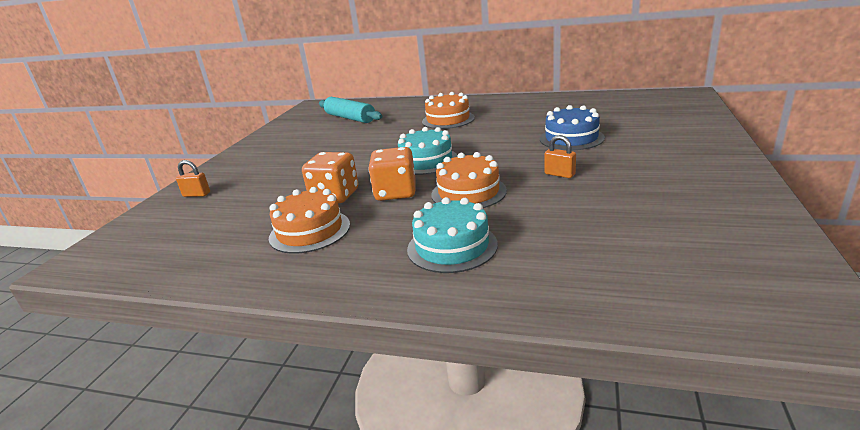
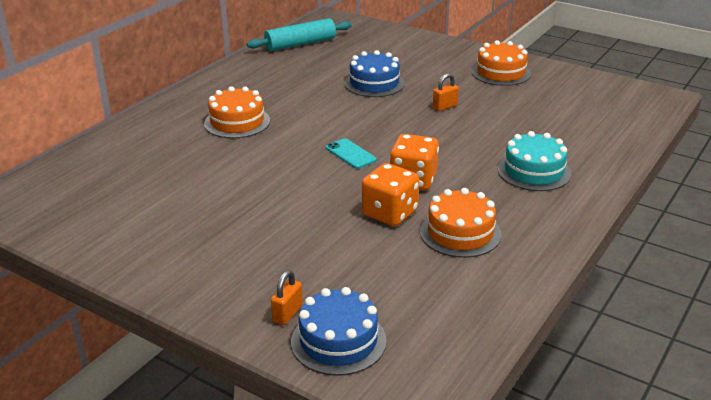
camera: 75 degrees left, 5 degrees up
turquoise rolling pin [319,97,382,123] -> turquoise rolling pin moved to [247,18,352,51]
turquoise cake [398,127,457,175] -> turquoise phone [326,138,377,169]
orange cake [431,152,507,208] -> orange cake moved to [471,40,531,86]
none -> blue cake [291,287,387,376]

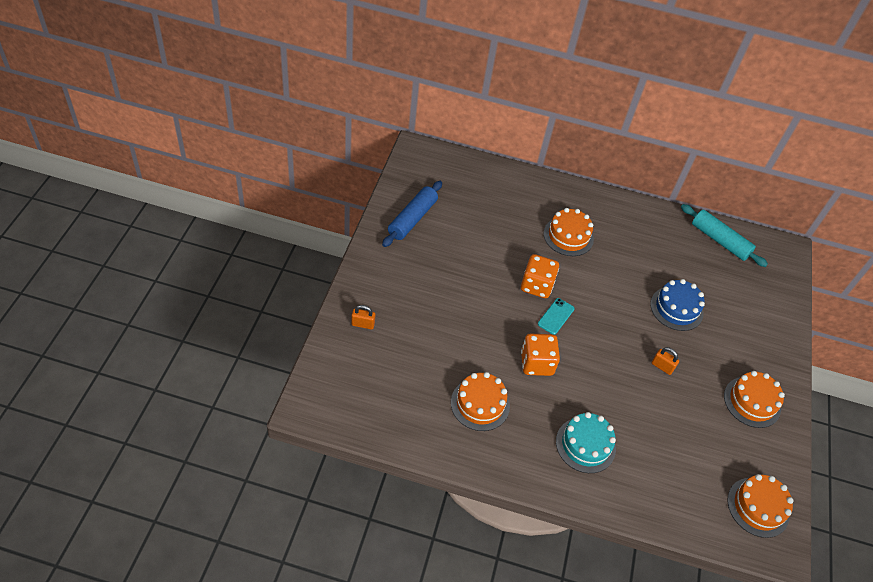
camera: 65 degrees right, 20 degrees up
blue cake [291,287,387,376] -> none
orange dice [362,163,419,226] -> orange dice moved to [521,254,559,298]
none -> blue rolling pin [382,181,442,247]
none -> orange cake [728,474,794,538]

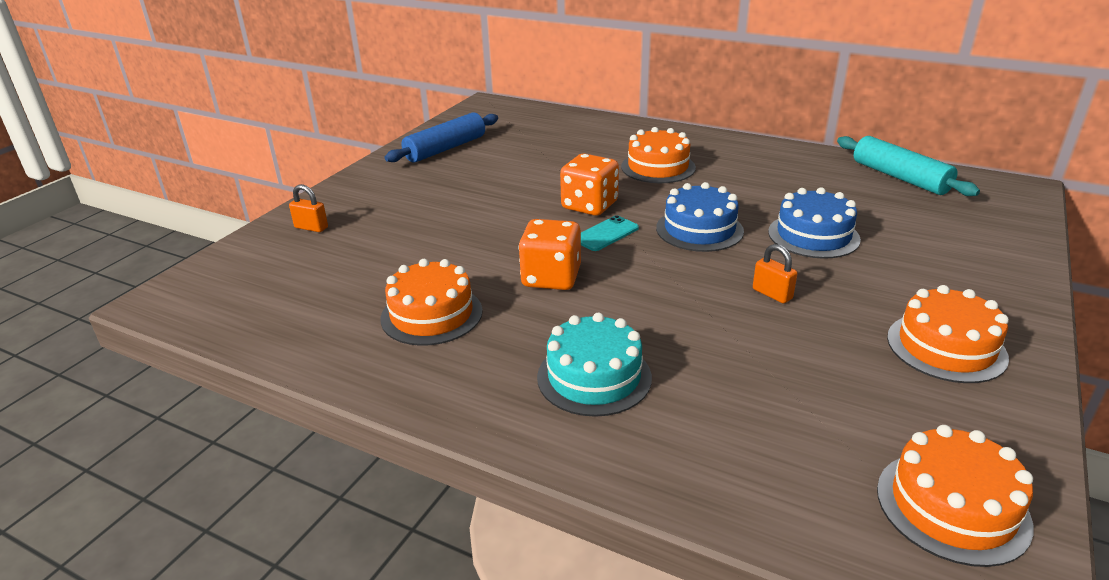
camera: 20 degrees right, 20 degrees down
none -> blue cake [656,182,744,252]

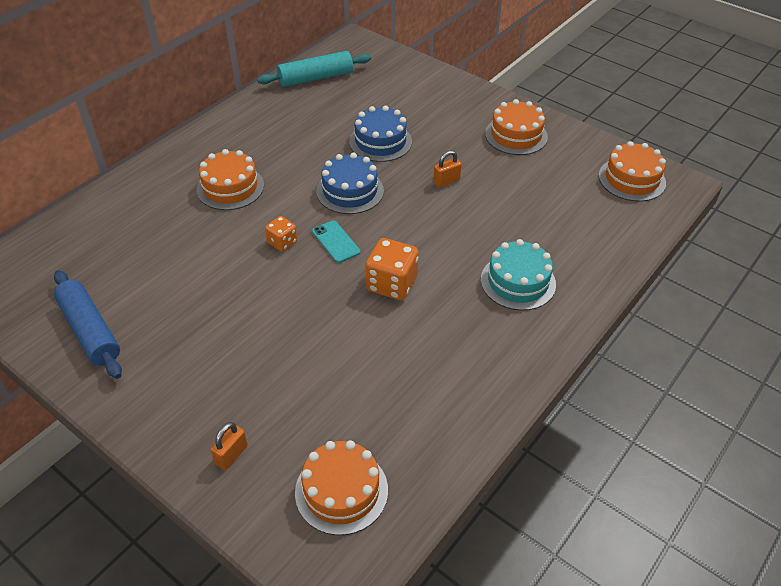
camera: 80 degrees left, 15 degrees up
orange cake [380,259,483,346] -> orange cake moved to [295,440,388,535]
orange dice [560,153,619,216] -> orange dice [265,216,297,252], size x0.58

